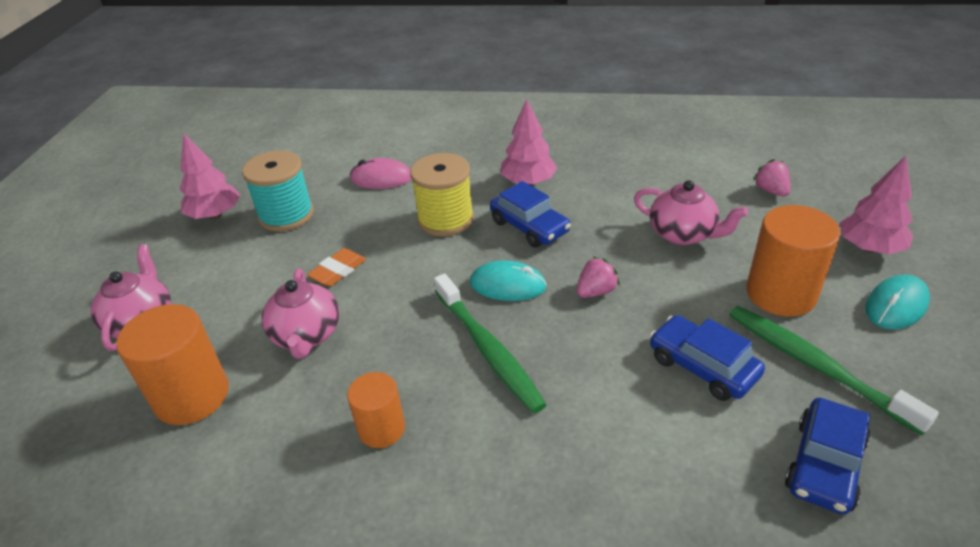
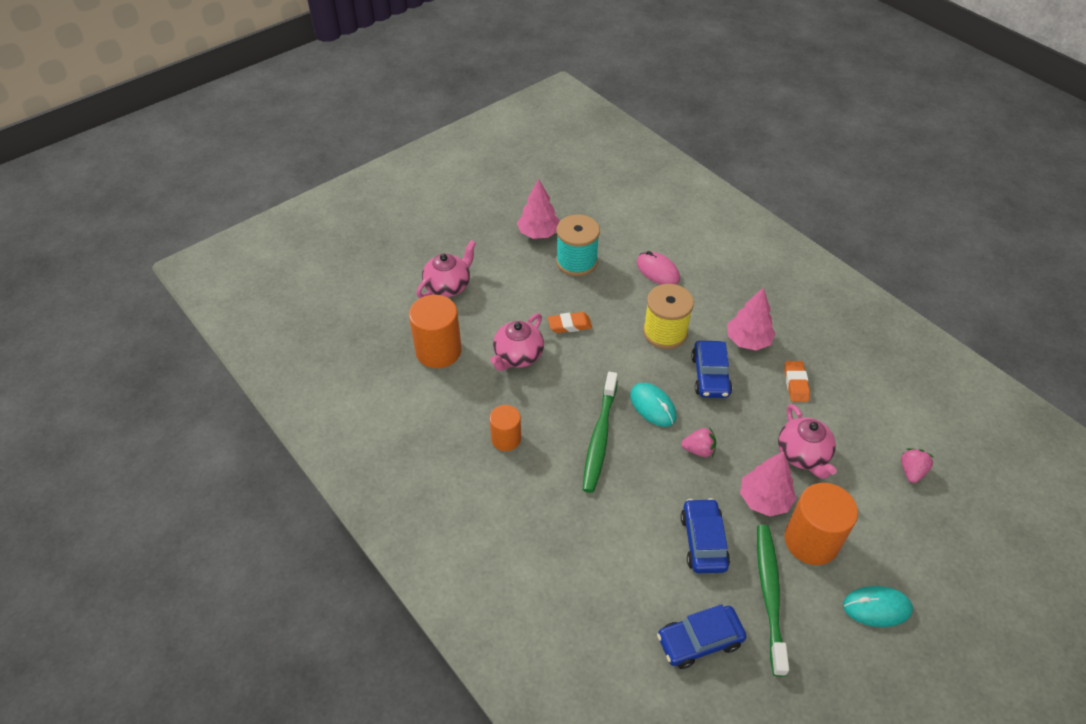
camera: 40 degrees right, 10 degrees up
pink tree [840,156,913,254] -> pink tree moved to [740,451,796,517]
none -> orange eraser [784,361,810,402]

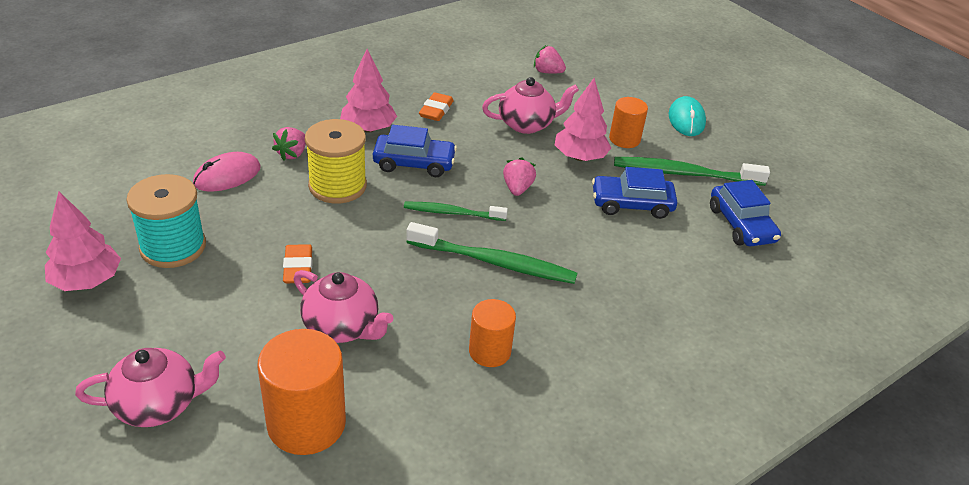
camera: 90 degrees left, 10 degrees down
pink teapot [416,240,476,298] -> pink teapot turned 120 degrees clockwise [75,348,226,427]
turquoise mouse [630,383,677,427] -> green toothbrush [404,202,508,221]
orange eraser [784,361,810,402] -> orange eraser turned 75 degrees counterclockwise [419,92,454,121]
orange cylinder [785,483,858,565] -> orange cylinder [609,97,648,148], size x0.60
none -> pink strawberry [272,127,306,161]

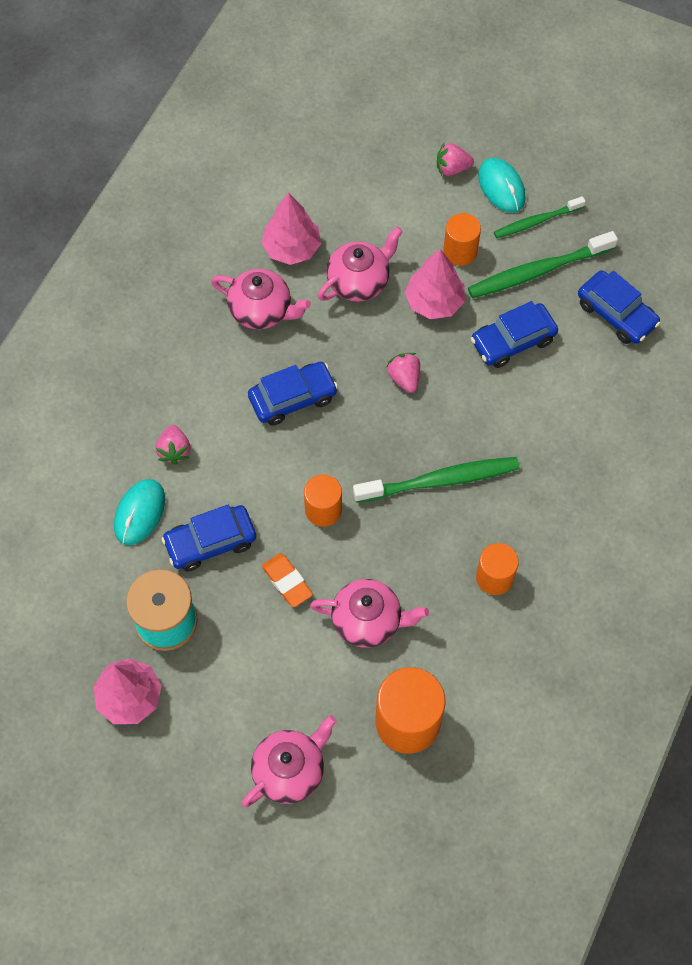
camera: 25 degrees left, 25 degrees up
pink mouse [193,152,261,192] -> turquoise mouse [114,479,165,545]
yellow spool [305,119,367,204] -> none
pink tree [340,49,397,133] -> pink tree moved to [261,193,321,265]
green toothbrush [404,202,508,221] -> green toothbrush moved to [494,196,586,238]
orange eraser [419,92,454,121] -> pink teapot [211,269,311,329]
pink strawberry [534,45,566,73] -> pink strawberry moved to [437,142,474,176]
none -> blue car [161,505,256,572]
none -> orange cylinder [304,474,342,527]

